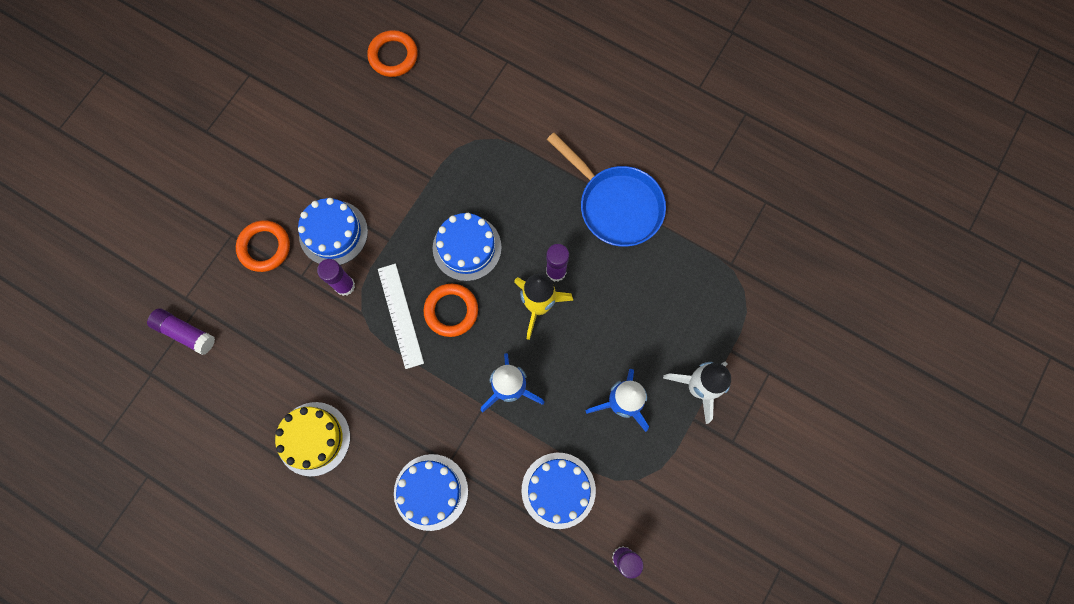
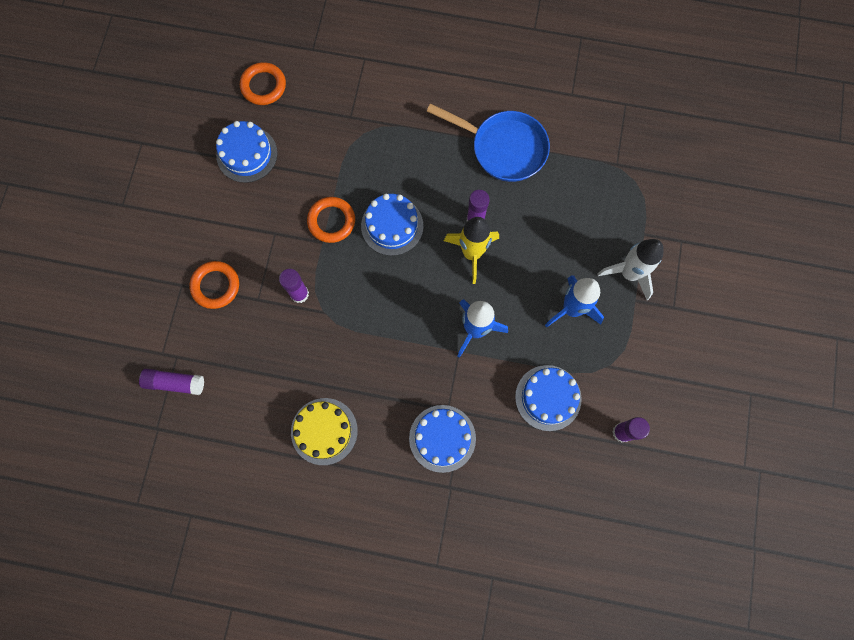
camera: 20 degrees left, 0 degrees up
blue cake [298,198,368,265] -> blue cake moved to [216,121,278,183]
white ruler [378,264,424,369] -> none
orange ring [424,284,478,337] -> orange ring moved to [307,197,355,243]

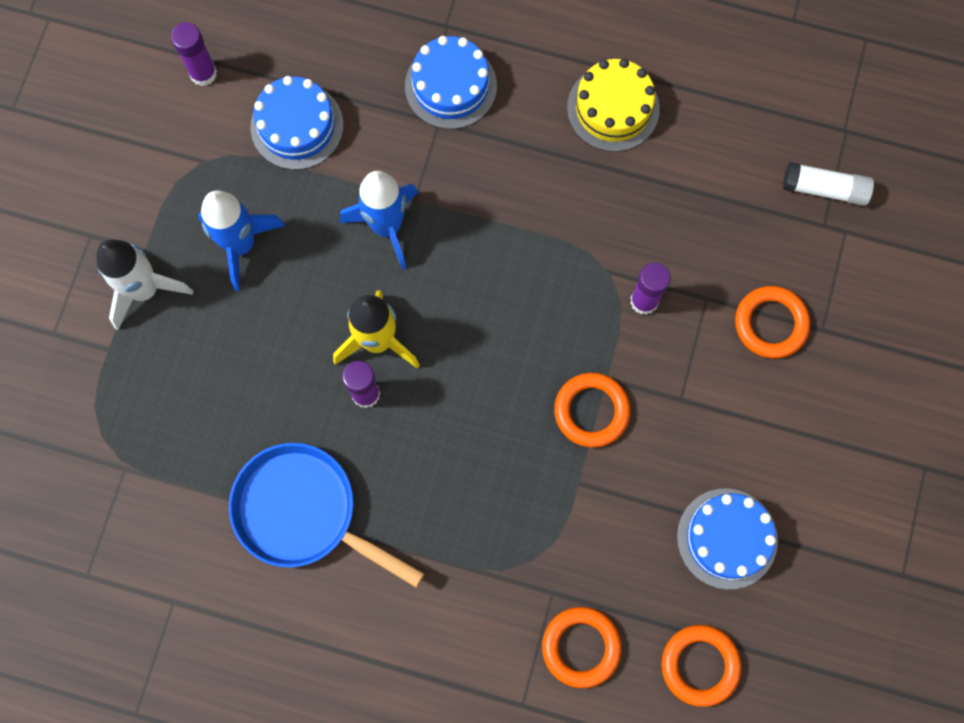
camera: 175 degrees left, 0 degrees up
purple glue stick [139,368,204,395] -> white glue stick [783,162,874,206]
blue cake [361,194,423,256] -> none
none -> orange ring [542,607,622,688]

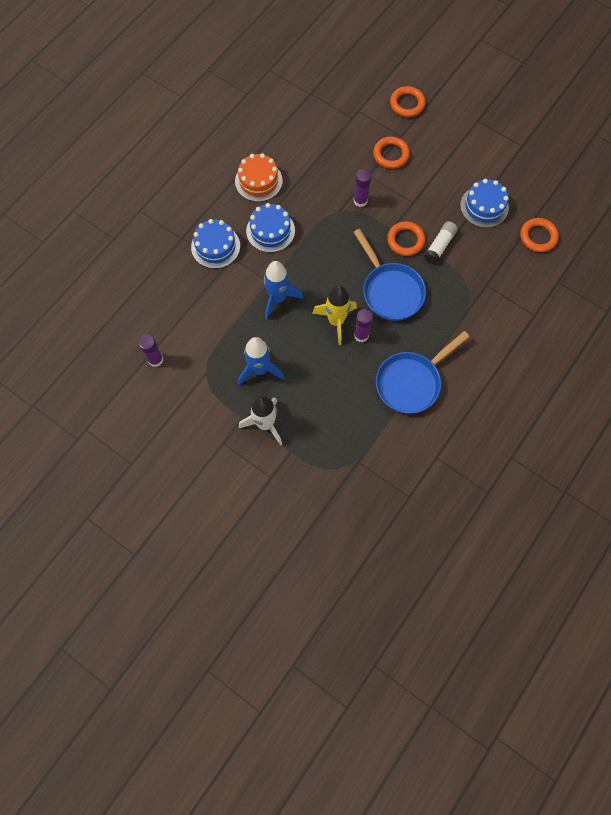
camera: 70 degrees left, 5 degrees down
blue cake [251,76,344,170] -> blue cake moved to [246,203,295,253]
orange ring [542,607,622,688] -> orange ring moved to [390,86,426,117]
yellow cake [567,58,660,152] -> orange cake [235,153,283,202]
white glue stick [783,162,874,206] -> white glue stick moved to [424,221,458,264]
none -> blue pan [353,229,426,321]

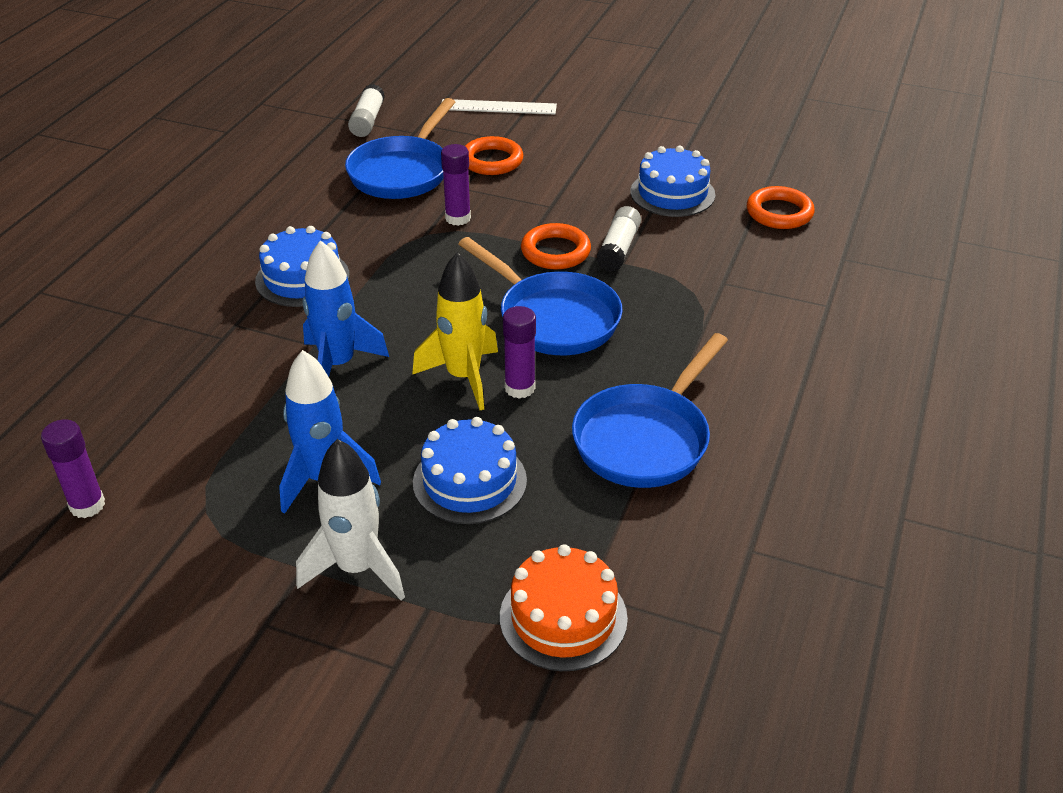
camera: 15 degrees left, 30 degrees down
blue cake [191,219,240,269] -> blue cake moved to [413,417,527,524]
orange cake [235,153,283,202] -> orange cake moved to [500,544,628,671]
orange ring [390,86,426,117] -> white ruler [441,99,557,115]
none -> blue pan [345,98,455,199]
none -> white glue stick [348,84,385,137]

